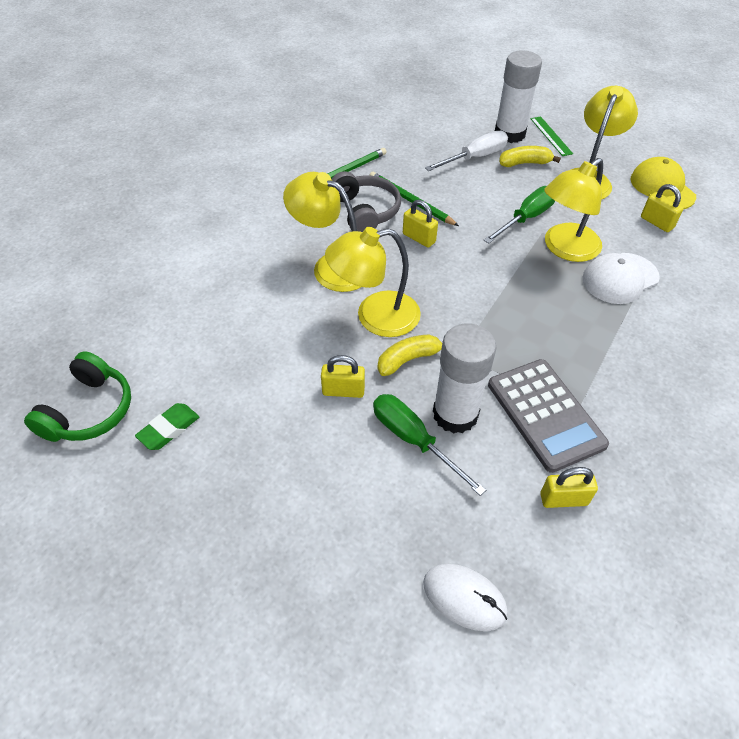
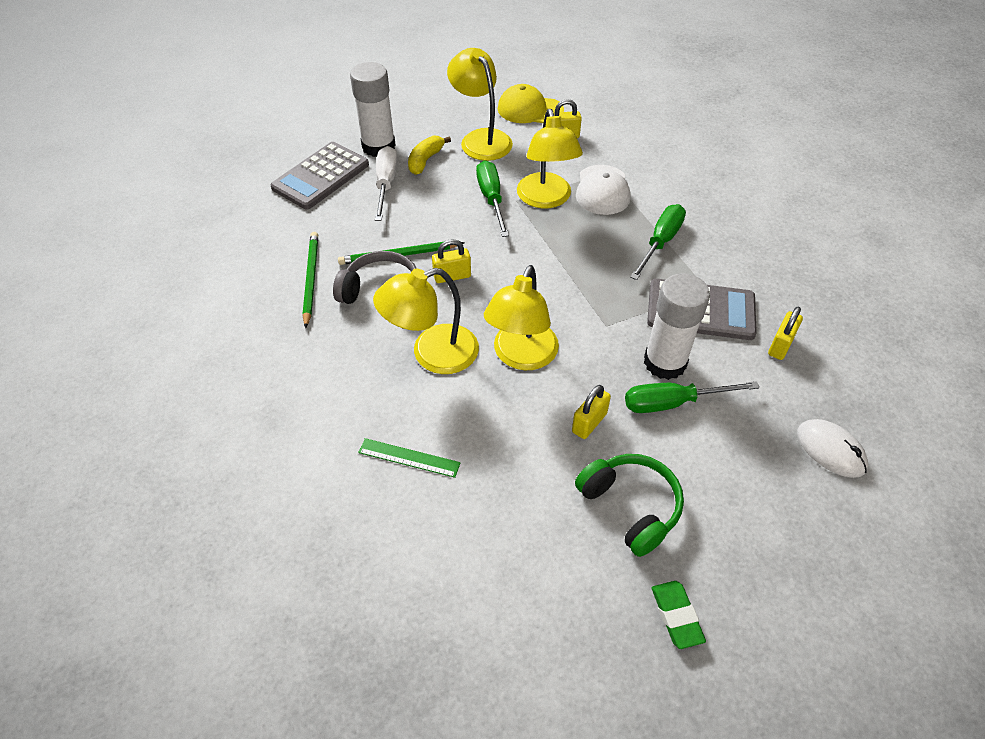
camera: 55 degrees left, 0 degrees up
green headphones [24,351,131,442] -> green headphones moved to [575,454,684,557]
green eraser [135,403,199,450] -> green eraser moved to [652,581,706,649]
yellow banana [378,335,442,376] -> none
white mouse [423,564,508,631] -> white mouse turned 75 degrees clockwise [797,419,868,478]
green ruler [531,116,573,156] -> green ruler moved to [358,438,461,478]
none -> grey calculator [270,142,369,209]
none -> green screwdriver [630,204,686,280]

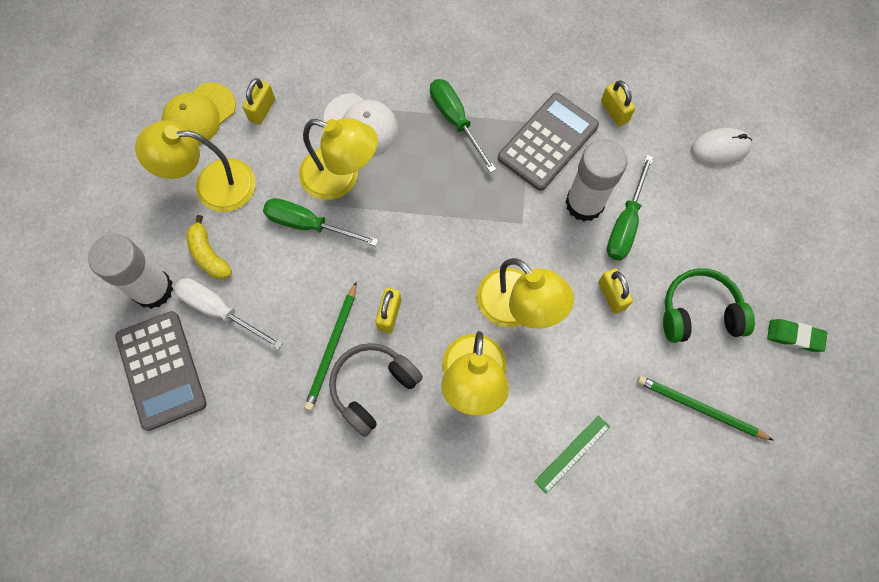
camera: 60 degrees left, 20 degrees up
green pencil [303,232,318,328] -> green pencil moved to [637,376,774,441]

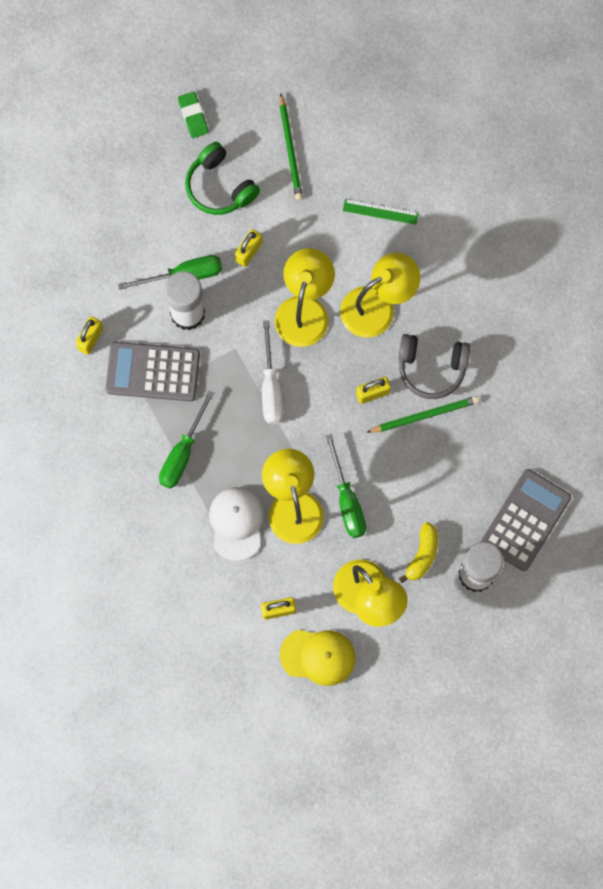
camera: 125 degrees left, 5 degrees up
white screwdriver [174,278,283,350] -> white screwdriver moved to [262,320,283,424]
white mouse [691,128,752,165] -> none

